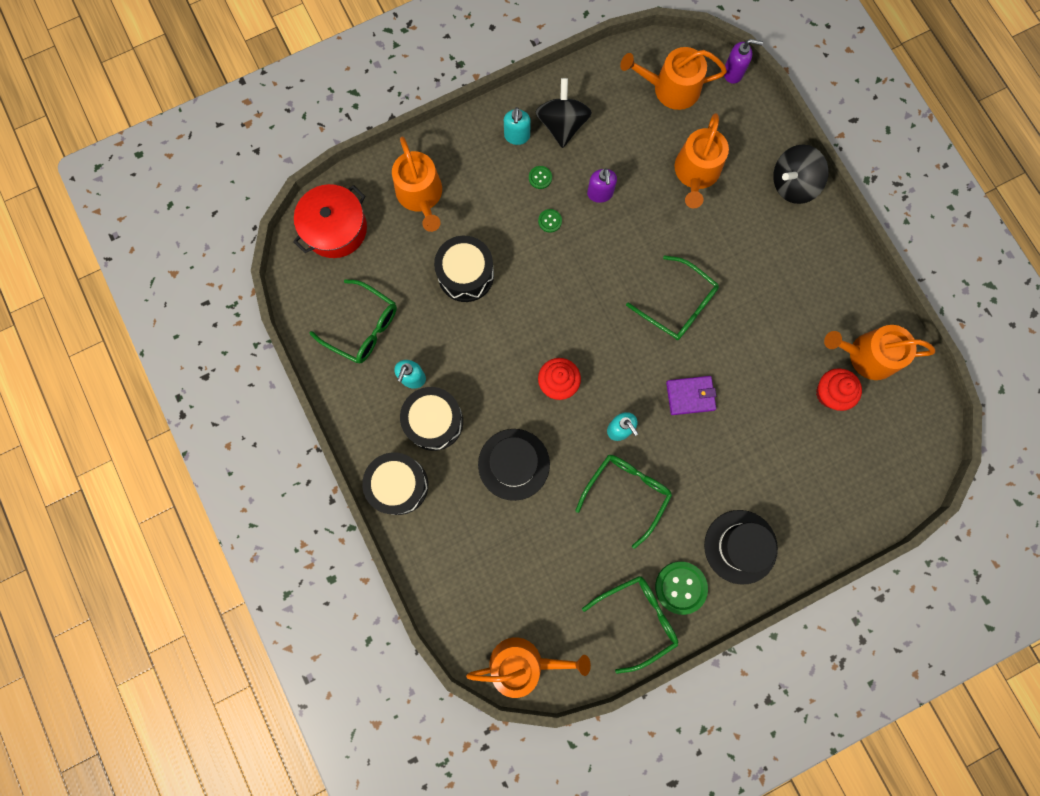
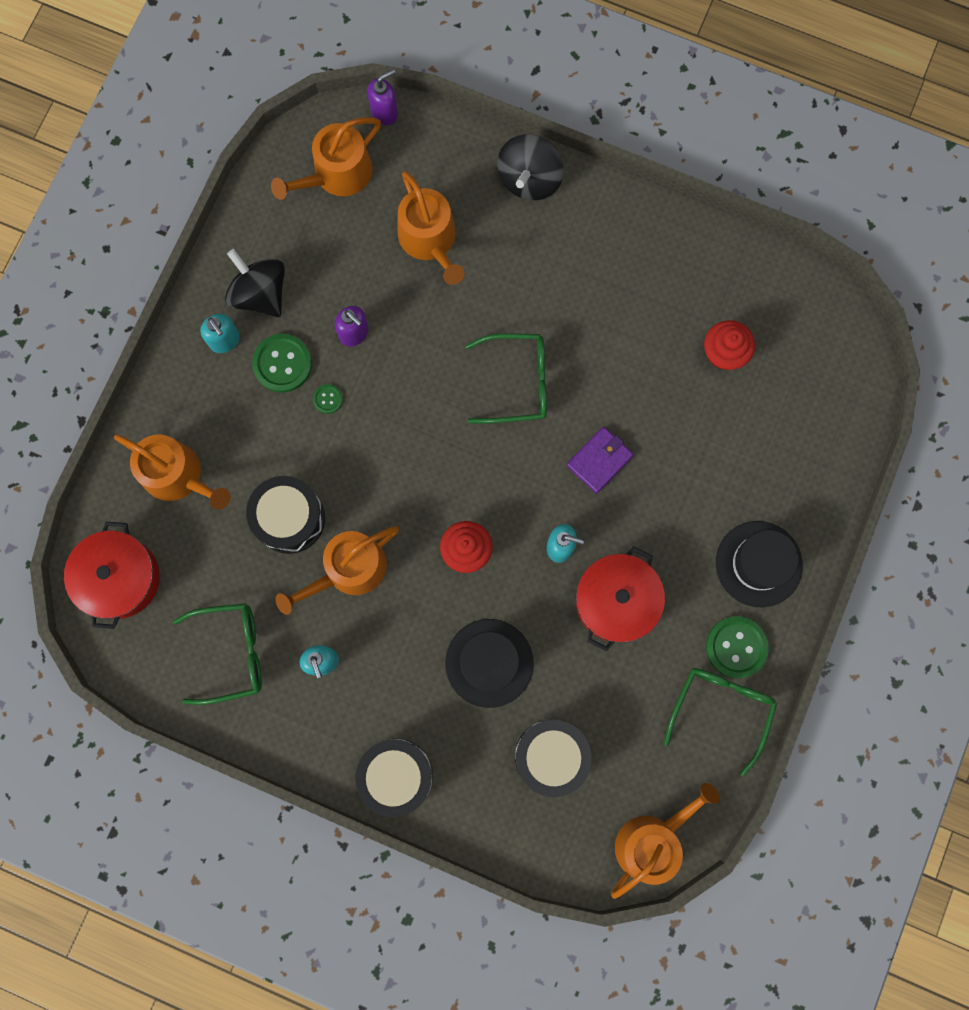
camera: 40 degrees left, 0 degrees up
black drum [400,387,463,451] -> black drum moved to [515,720,592,797]
green button [529,166,552,189] -> green button [252,334,312,393], size x2.00
green glasses [575,455,672,549] -> red pot [576,546,665,651]
orange watering can [824,325,935,380] -> orange watering can moved to [276,526,399,615]

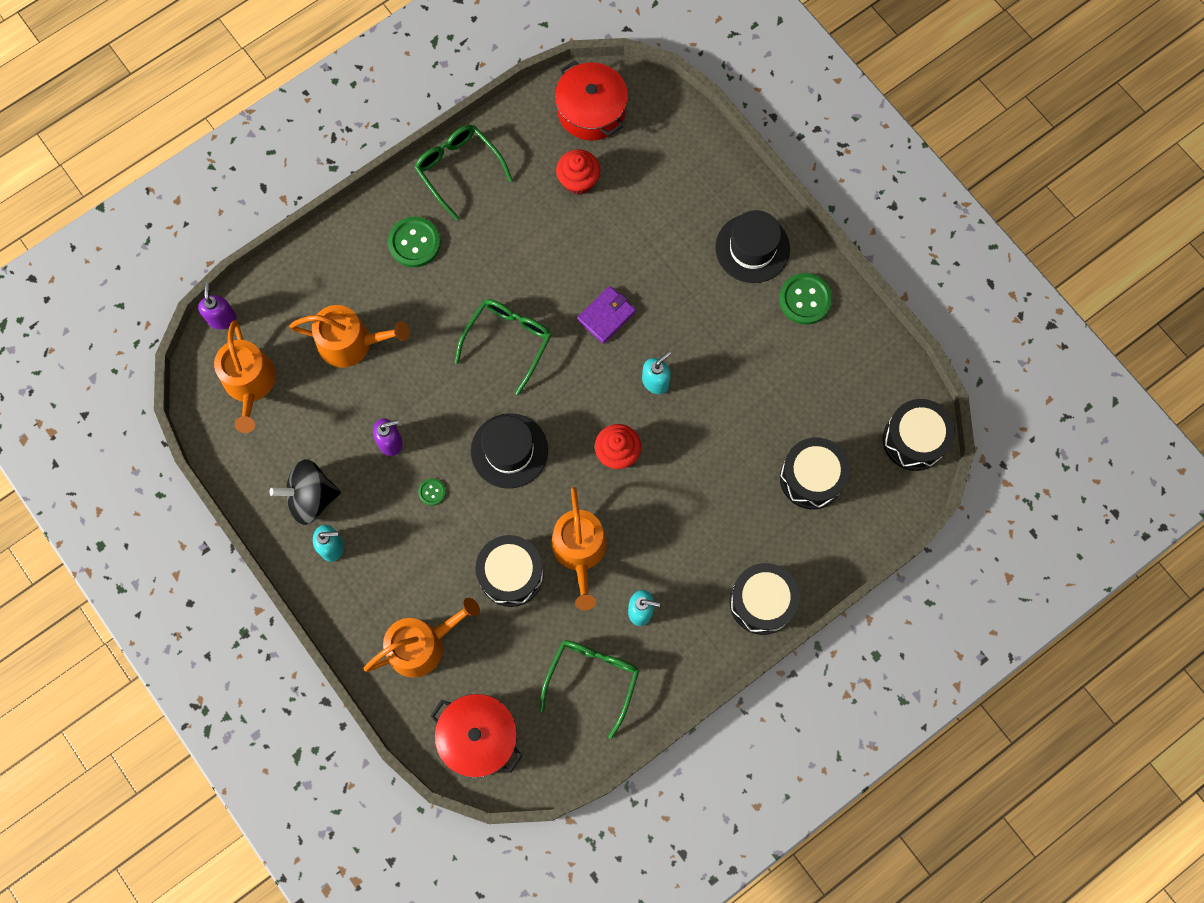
camera: 60 degrees left, 5 degrees down
green button [252,334,312,393] -> green button moved to [388,217,441,267]
black hat [445,619,534,708] -> black hat moved to [471,413,548,489]
black spinning top [497,134,564,200] -> none
purple wallet [567,427,634,493] -> purple wallet turned 60 degrees clockwise [577,286,636,344]
red pot [576,546,665,651] -> red pot moved to [555,61,628,141]
orange watering can [611,783,720,899] -> black drum [883,399,955,471]
green glasses [664,668,777,776] -> green glasses moved to [415,125,513,221]

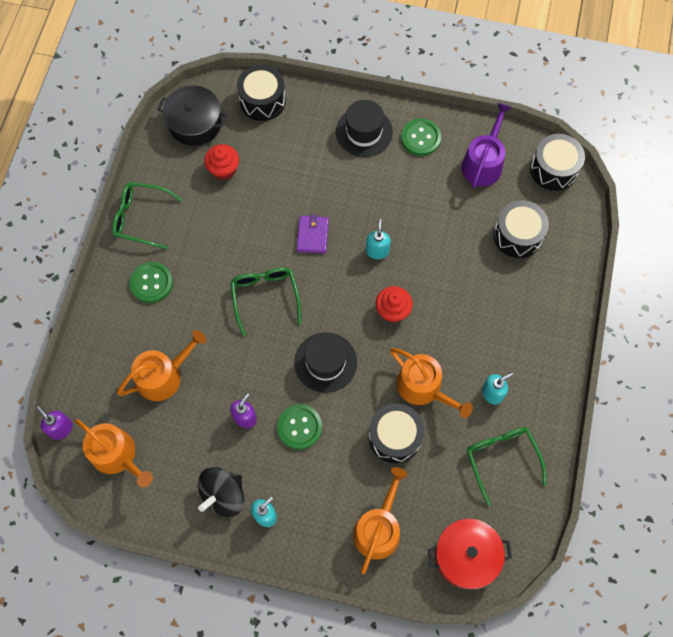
camera: 40 degrees left, 5 degrees down
green button [418,478,446,506] -> green button [277,404,322,450], size x2.00
red pot [555,61,628,141] -> black pot [157,85,227,146]
black drum [730,563,800,635] -> black drum moved to [237,65,286,121]
none -> purple watering can [461,103,512,189]

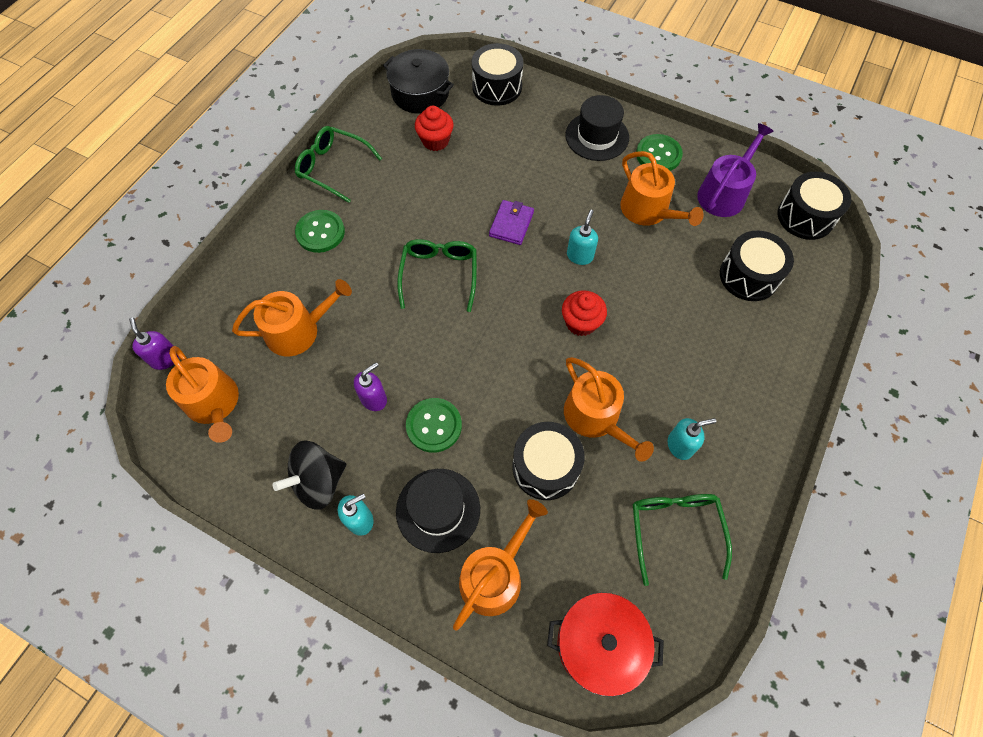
camera: 15 degrees right, 5 degrees down
black hat [294,333,357,393] -> black hat moved to [396,469,480,553]
none -> orange watering can [620,151,704,226]

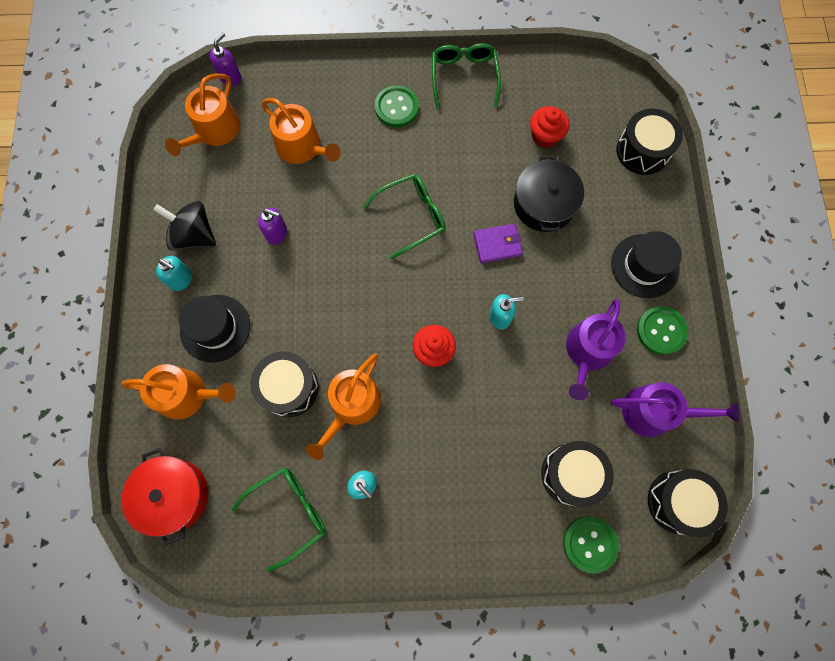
camera: 60 degrees right, 10 degrees up
black pot [383,49,454,114] -> black pot moved to [514,156,584,232]
green button [406,398,462,453] -> green button moved to [563,516,619,574]
orange watering can [620,151,704,226] -> purple watering can [566,299,626,400]

